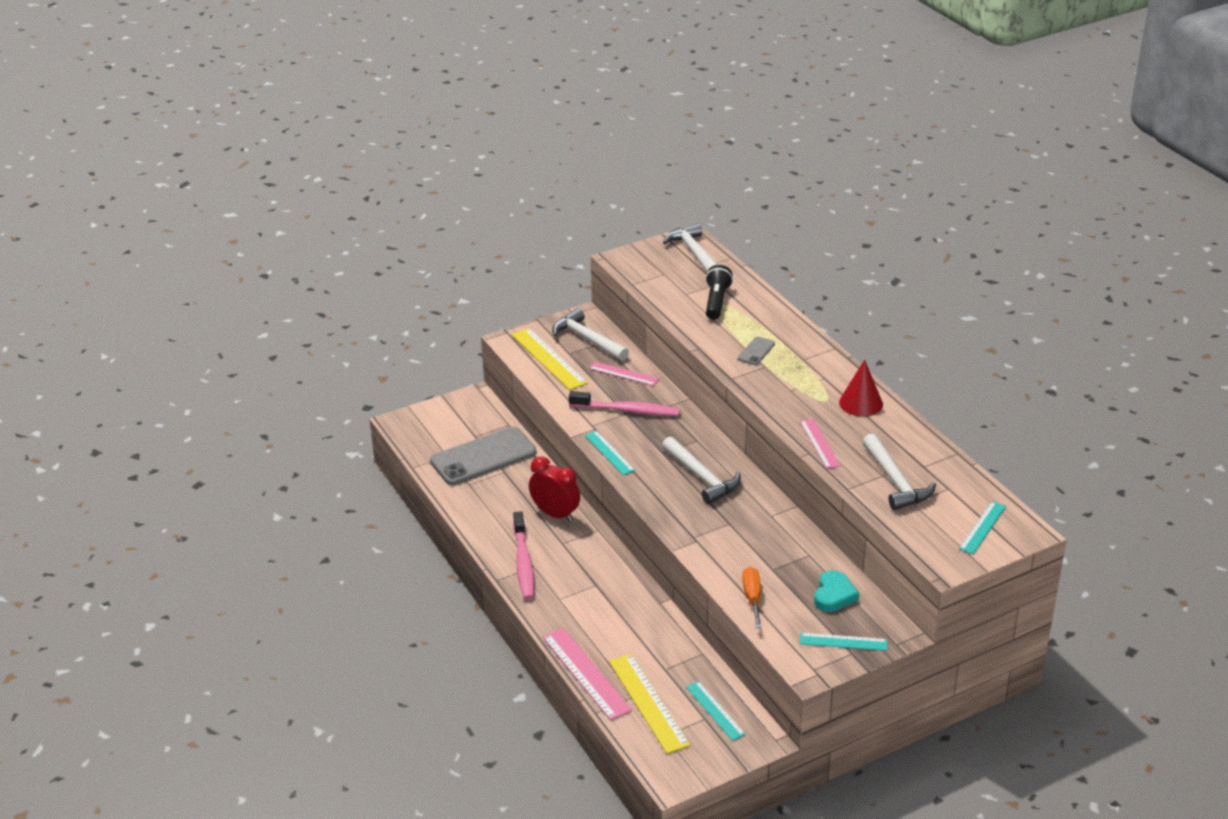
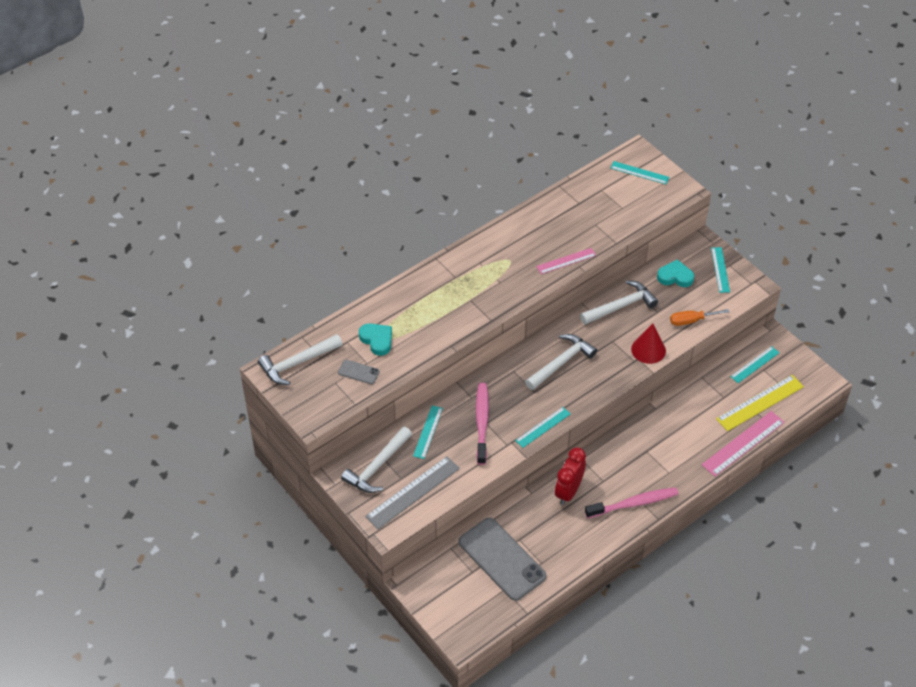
camera: 100 degrees left, 15 degrees up
yellow ruler [511,328,588,390] -> grey ruler [365,456,460,529]
pink ruler [589,361,659,386] -> turquoise ruler [413,406,443,459]
black flashlight [706,265,733,320] -> turquoise heart [359,323,392,356]
grey phone [738,336,775,365] -> grey phone moved to [338,360,380,384]
red cone [839,360,883,417] -> red cone moved to [631,323,666,364]
white hammer [862,433,936,510] -> white hammer moved to [580,280,658,325]

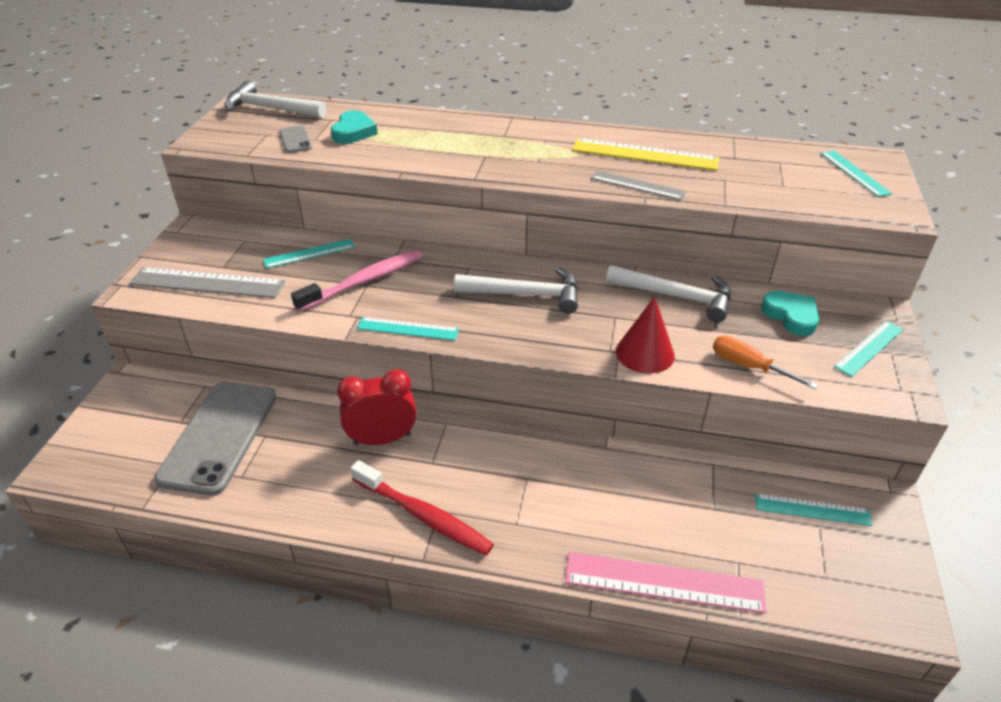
camera: 50 degrees right, 10 degrees down
white hammer [341,427,412,493] -> none
pink ruler [536,248,596,274] -> grey ruler [591,171,686,200]
pink toothbrush [585,487,678,518] -> red toothbrush [350,460,494,556]
yellow ruler [716,375,804,431] -> yellow ruler moved to [572,138,720,171]

